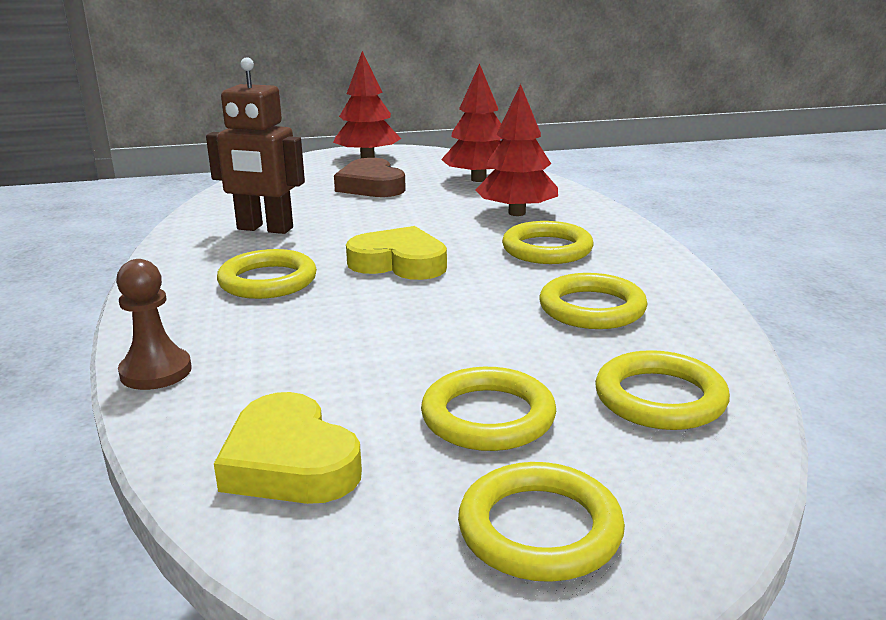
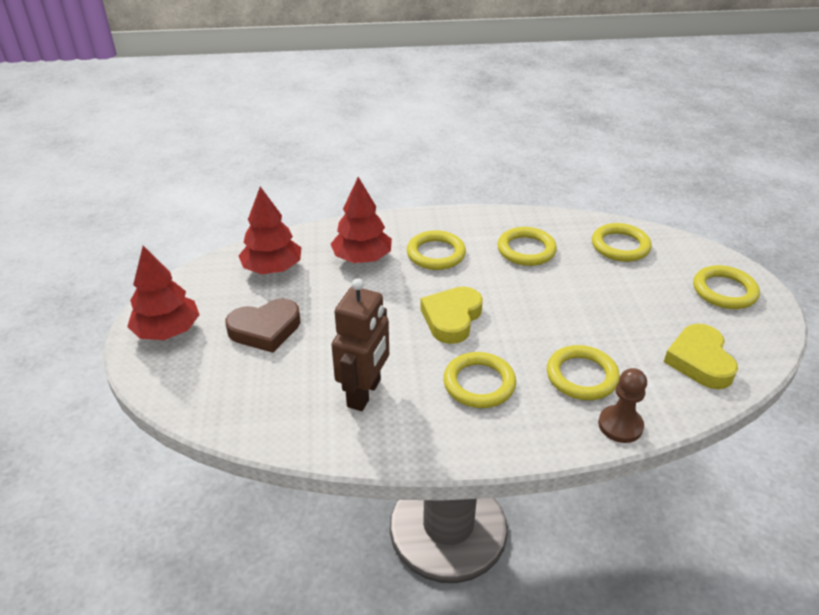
camera: 85 degrees left, 15 degrees up
yellow heart [214,392,362,504] -> yellow heart turned 120 degrees clockwise [664,324,738,389]
yellow ring [421,367,556,451] -> yellow ring moved to [547,345,620,400]

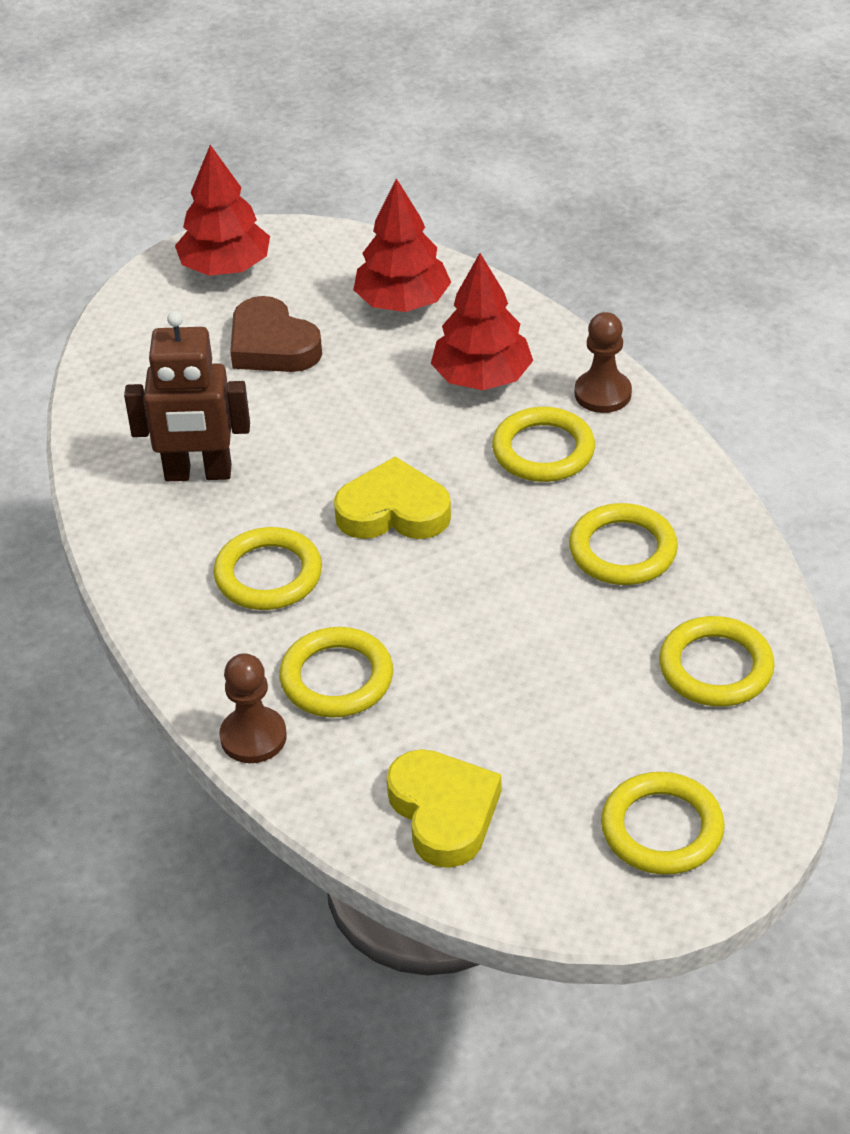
camera: 70 degrees right, 5 degrees up
yellow heart [664,324,738,389] -> yellow heart turned 90 degrees clockwise [386,749,501,868]
none -> brown pawn [575,312,632,413]

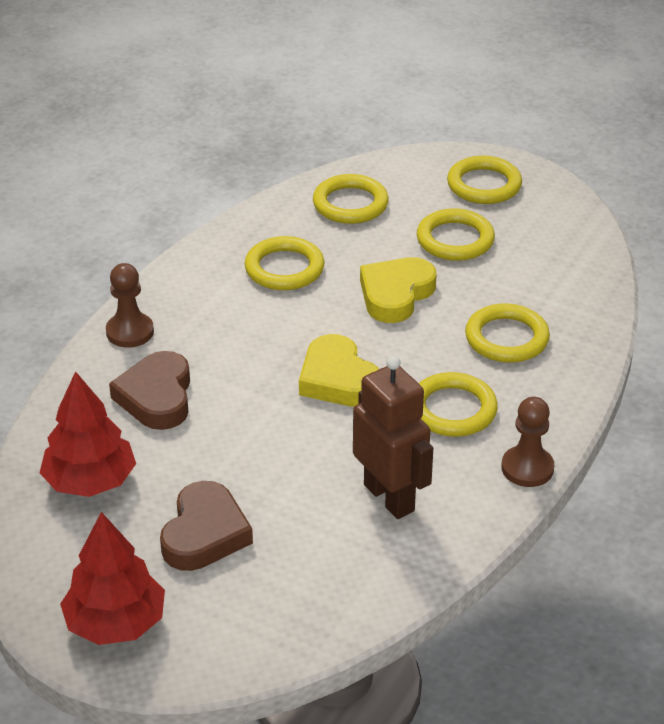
camera: 125 degrees left, 5 degrees down
brown pawn [220,653,287,763] -> brown pawn moved to [501,397,554,487]
yellow heart [386,749,501,868] -> yellow heart moved to [360,257,437,323]
red tree [431,253,533,390] -> brown heart [109,351,190,430]
yellow ring [492,407,595,482] -> yellow ring moved to [417,208,495,261]

